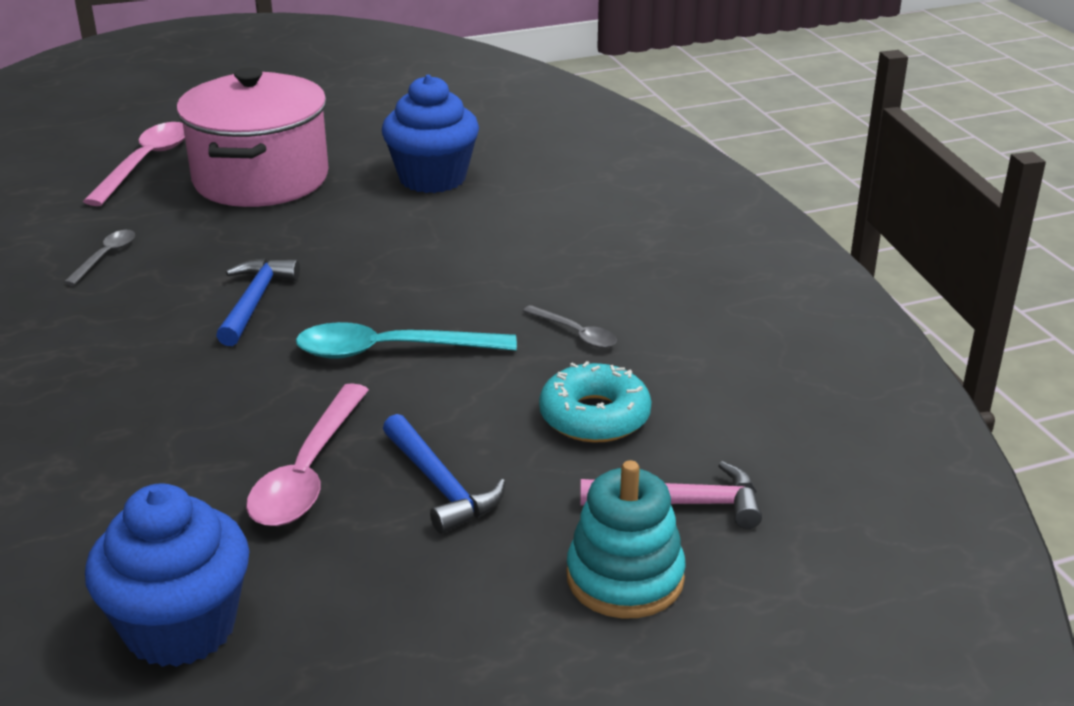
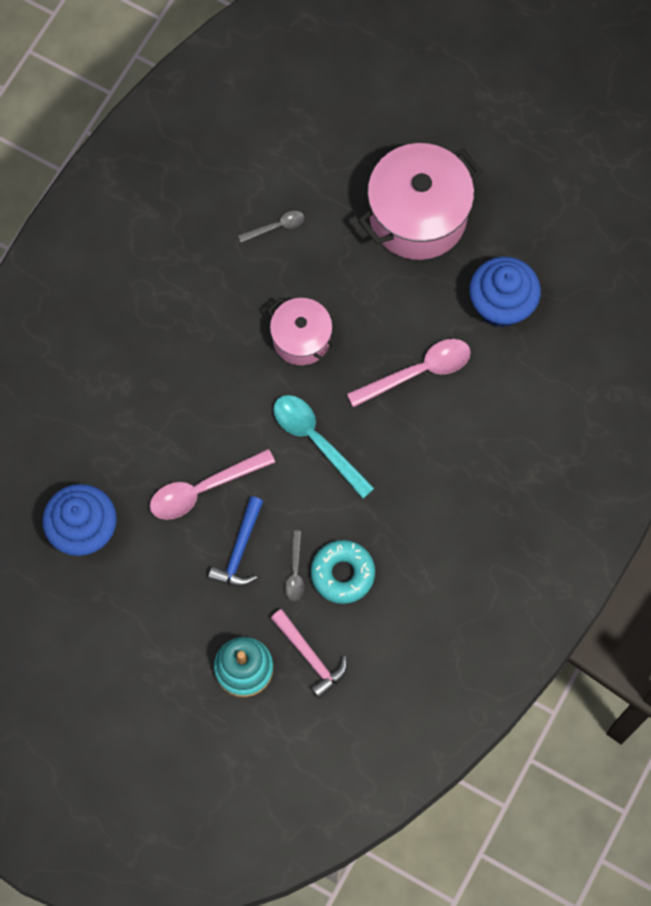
camera: 50 degrees right, 40 degrees up
pink spoon [83,122,185,206] -> pink spoon moved to [347,339,471,407]
blue hammer [216,258,300,346] -> pink pot [267,298,335,365]
grey spoon [523,305,617,348] -> grey spoon moved to [285,531,304,601]

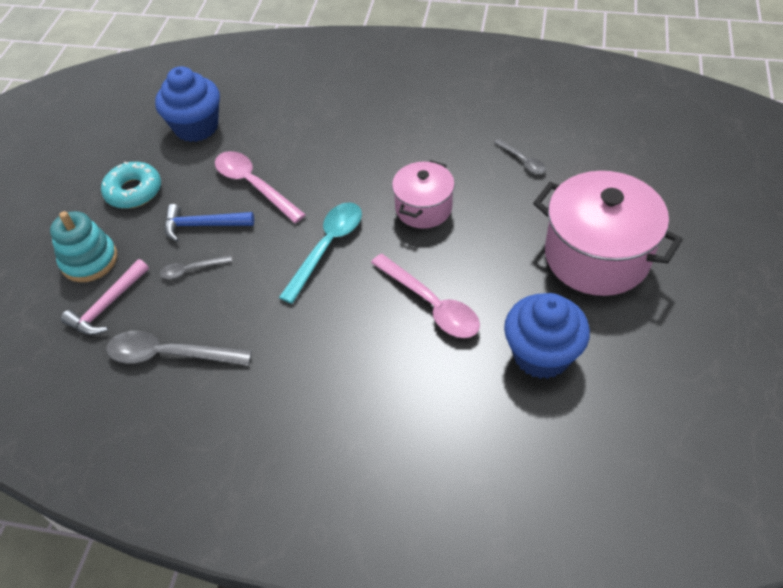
camera: 75 degrees right, 20 degrees down
turquoise donut [311,540,375,604] -> turquoise donut moved to [101,162,161,209]
none -> grey spoon [106,331,252,366]

